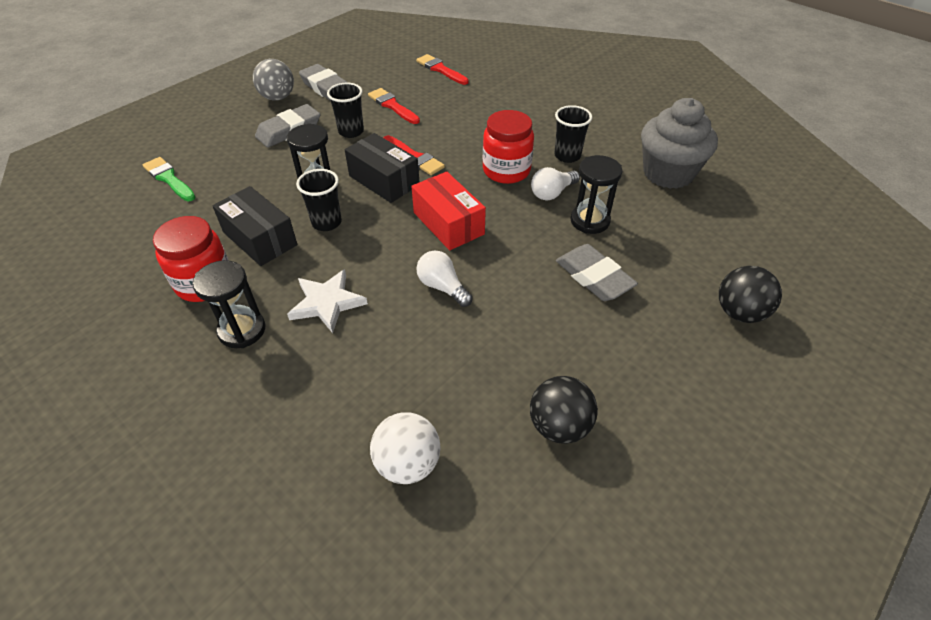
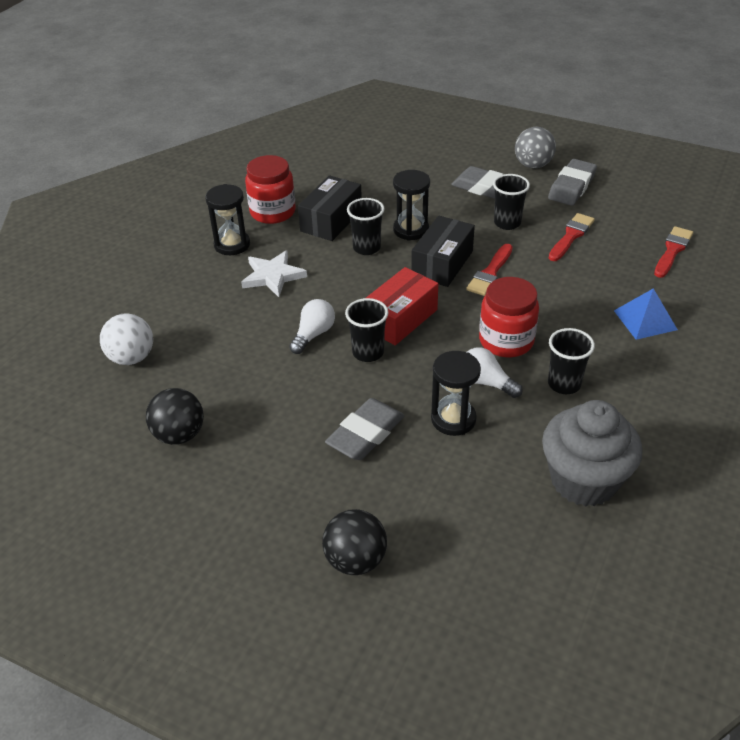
camera: 75 degrees right, 5 degrees down
green brush [143,157,196,201] -> none
none -> black cup [345,298,388,362]
none -> blue pyramid [614,288,678,340]

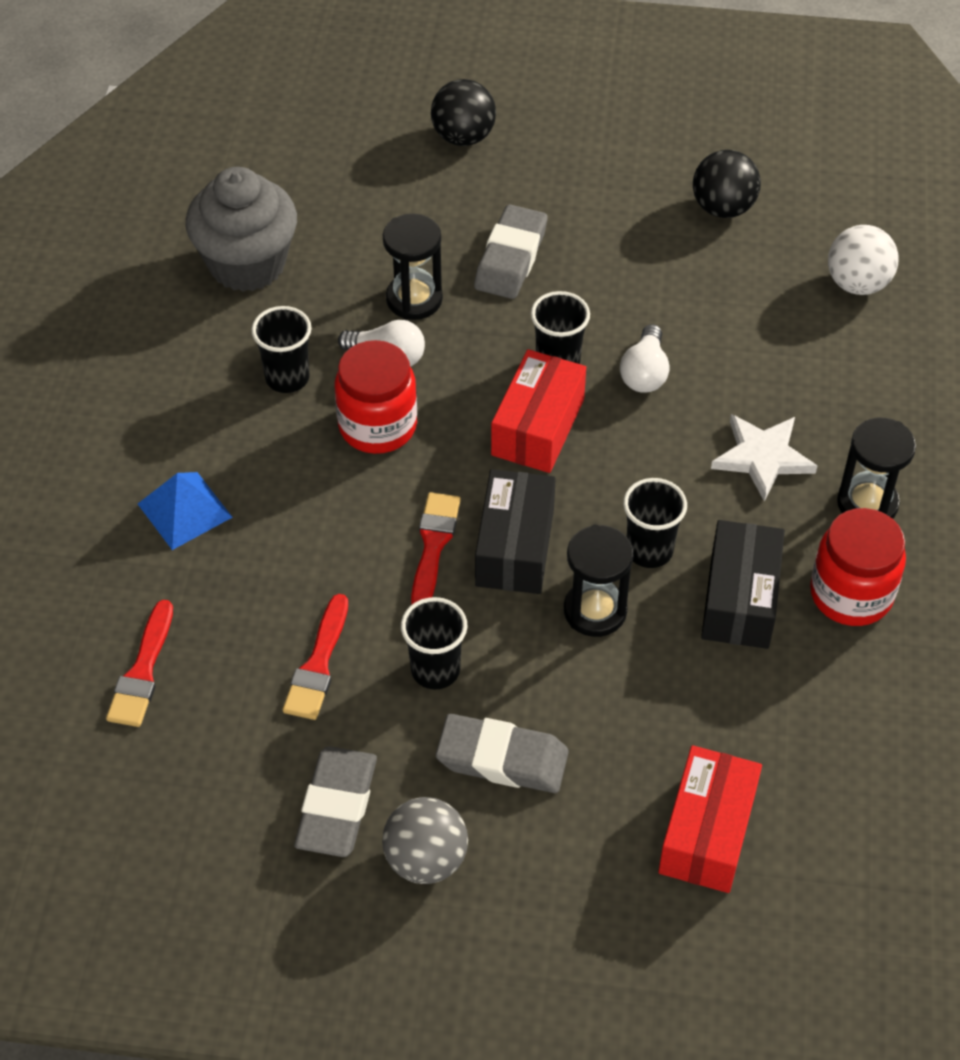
camera: 160 degrees right, 10 degrees up
none -> red box [658,745,762,893]

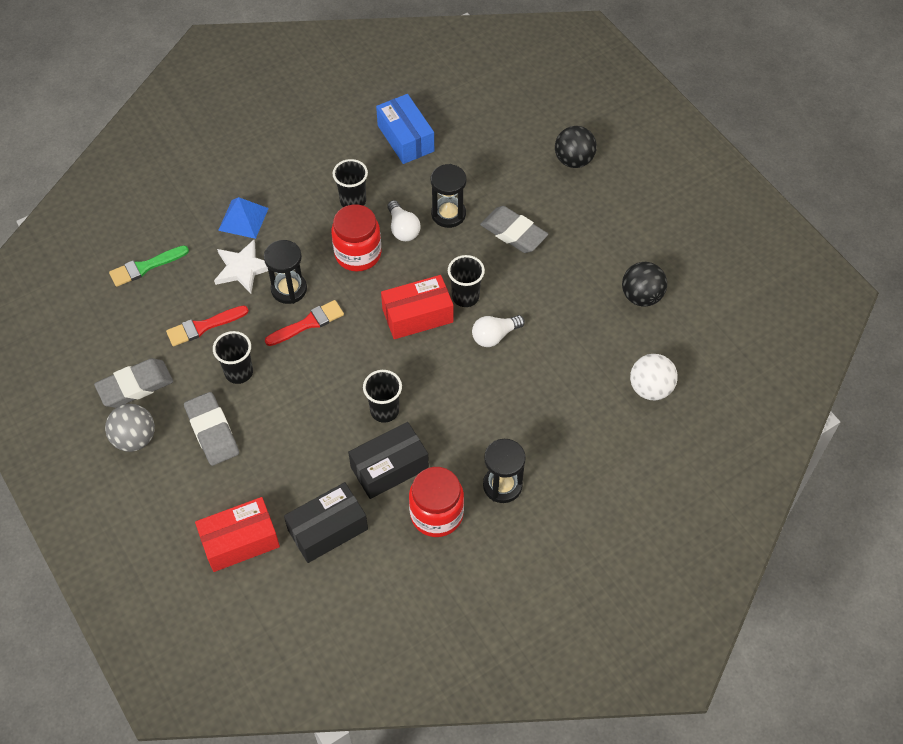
camera: 50 degrees right, 5 degrees up
red brush [106,600,173,727] -> green brush [109,245,189,287]
grey cupcake [186,167,297,292] -> blue box [376,94,434,164]
grey eraser [474,205,547,299] -> grey eraser turned 60 degrees clockwise [480,206,548,253]
black box [475,469,556,594] -> black box moved to [284,482,368,563]
black hourglass [564,525,633,637] -> black hourglass moved to [264,240,307,304]
white star [711,414,817,501] -> white star moved to [214,240,268,293]

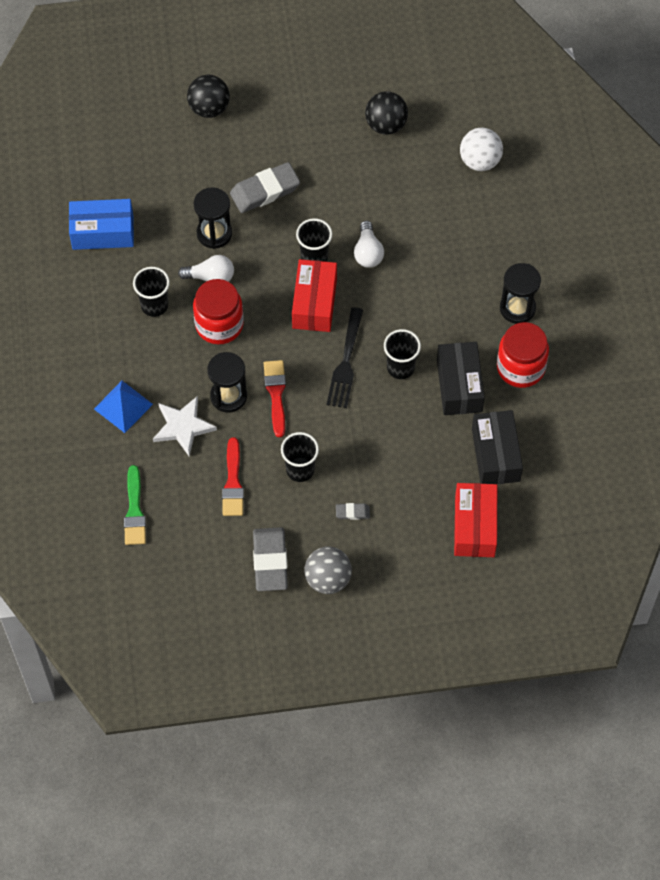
camera: 65 degrees left, 5 degrees up
grey eraser [184,392,239,466] -> grey eraser [336,503,370,520], size x0.47
none -> black fork [327,307,363,408]

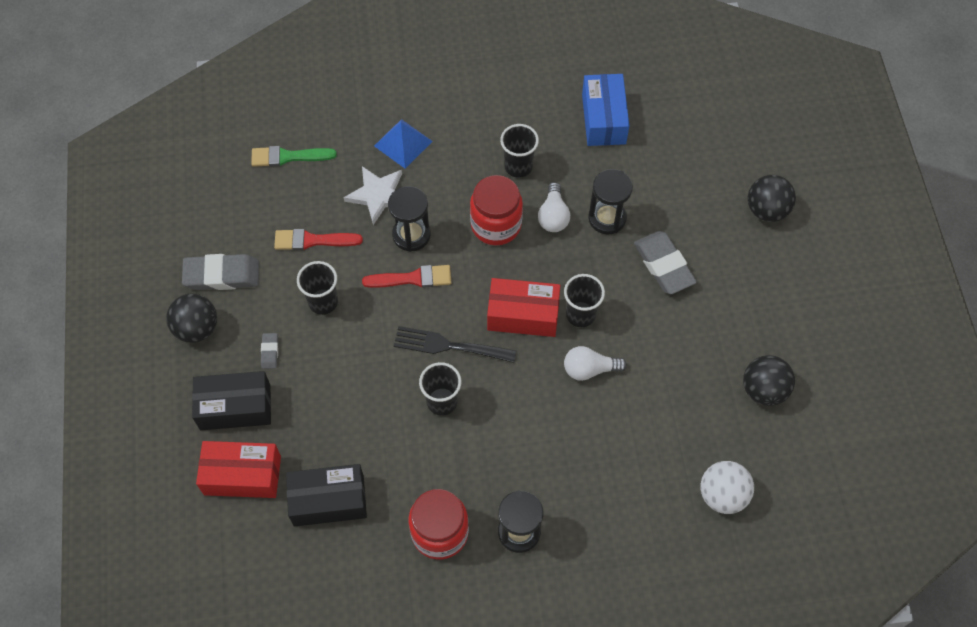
camera: 90 degrees right, 0 degrees up
grey ball [304,546,352,594] -> black ball [166,293,217,343]
black box [437,342,485,415] -> black box moved to [192,371,271,430]

